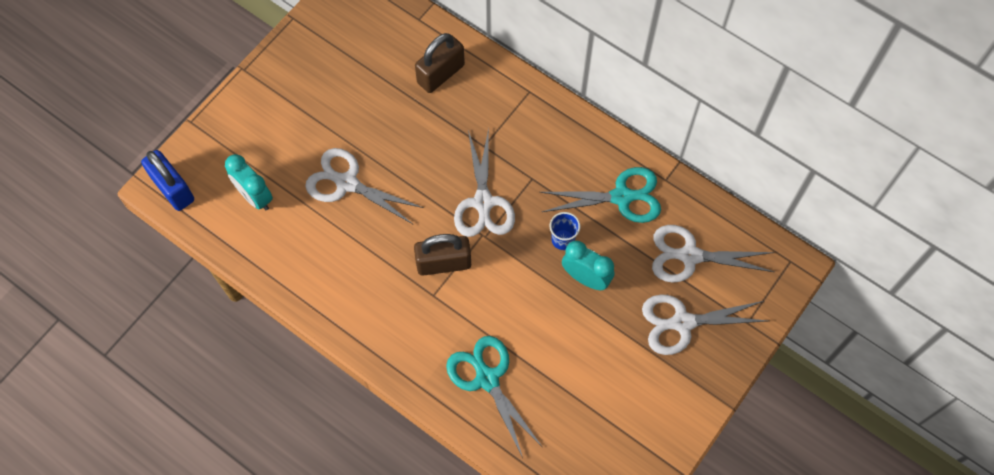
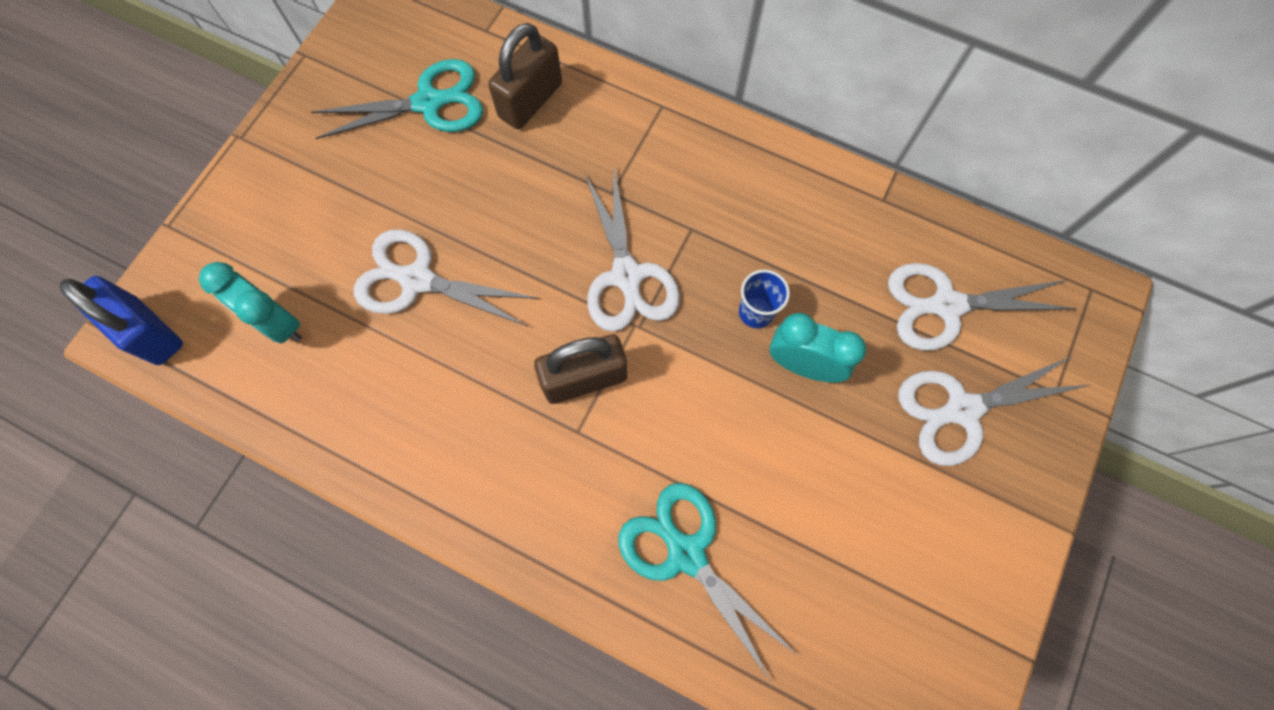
camera: 10 degrees left, 5 degrees up
turquoise scissors [540,167,661,223] -> turquoise scissors moved to [311,59,483,139]

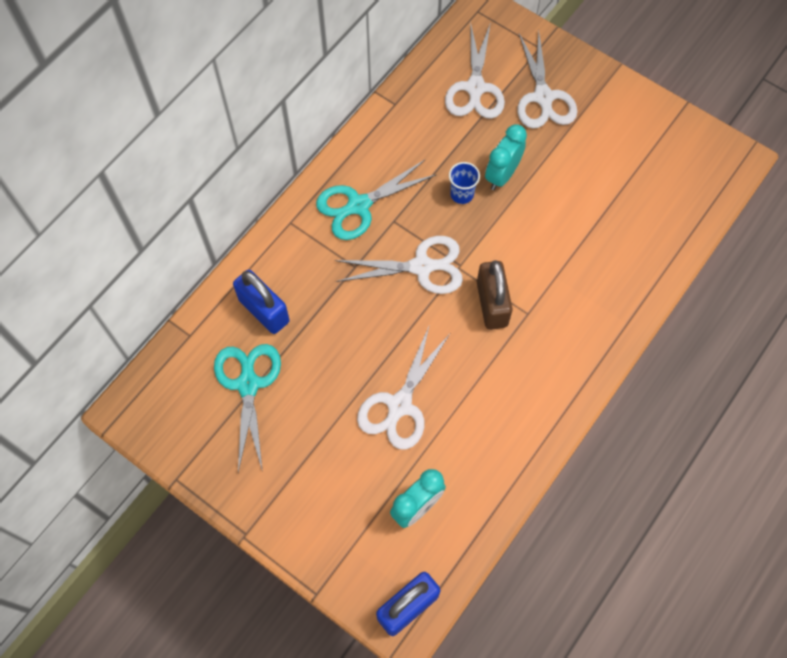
camera: 80 degrees left, 5 degrees down
brown padlock [488,23,562,129] -> blue padlock [233,270,290,334]
turquoise scissors [618,483,796,681] -> turquoise scissors moved to [316,160,437,240]

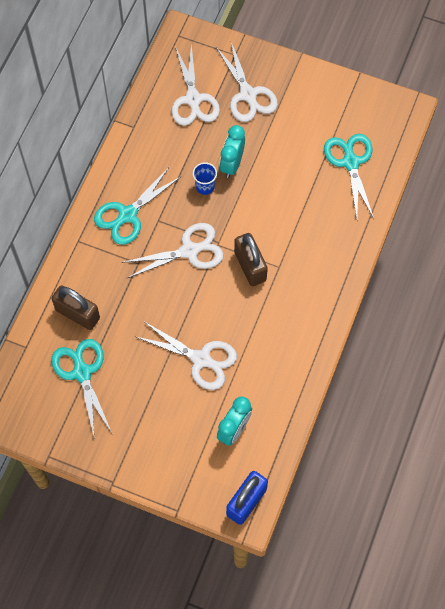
camera: 15 degrees left, 0 degrees up
blue padlock [233,270,290,334] -> brown padlock [52,285,100,330]
white scissors [357,324,450,450] -> white scissors turned 75 degrees counterclockwise [136,321,237,390]
none -> turquoise scissors [324,134,374,219]

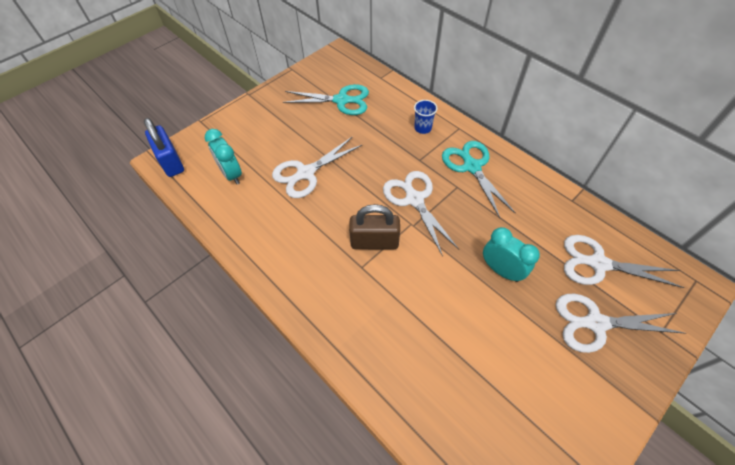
camera: 115 degrees right, 10 degrees down
brown padlock [52,285,100,330] -> none
white scissors [122,223,224,278] -> white scissors turned 150 degrees clockwise [383,171,459,256]
blue cup [193,162,217,195] -> blue cup moved to [414,100,438,134]
turquoise scissors [324,134,374,219] -> none

